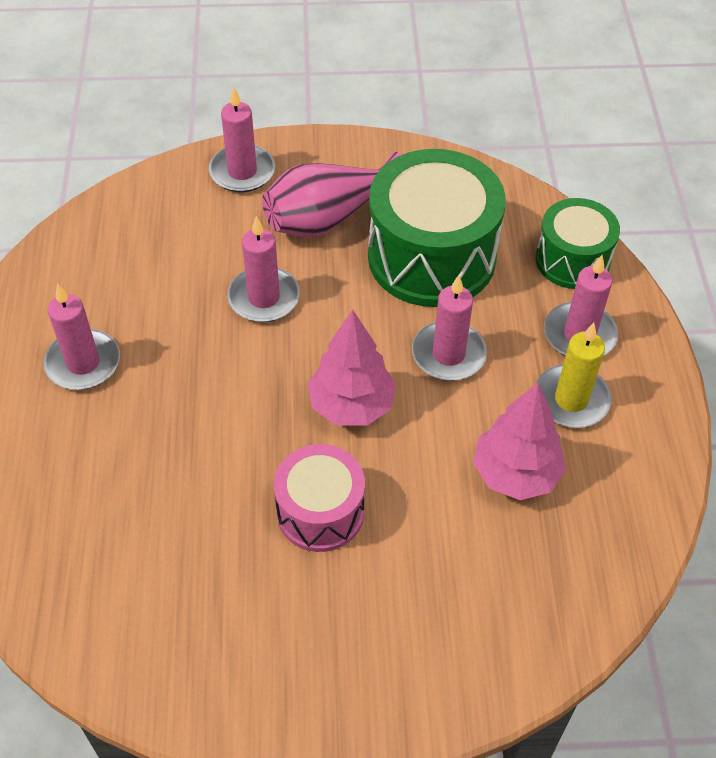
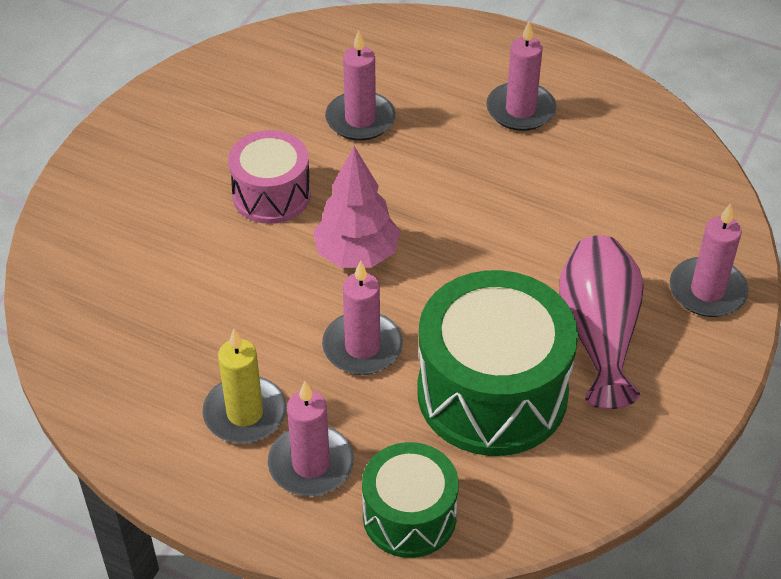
camera: 120 degrees right, 5 degrees down
pink candle [227,216,300,322] -> pink candle moved to [325,30,395,141]
pink tree [473,383,566,500] -> none

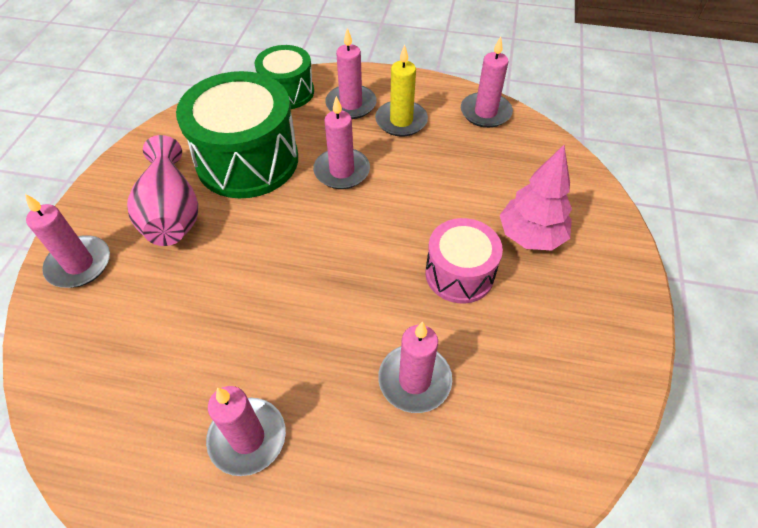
camera: 165 degrees right, 5 degrees up
pink tree [313,146,400,268] -> pink tree moved to [500,145,572,251]
none -> pink candle [461,36,513,128]

